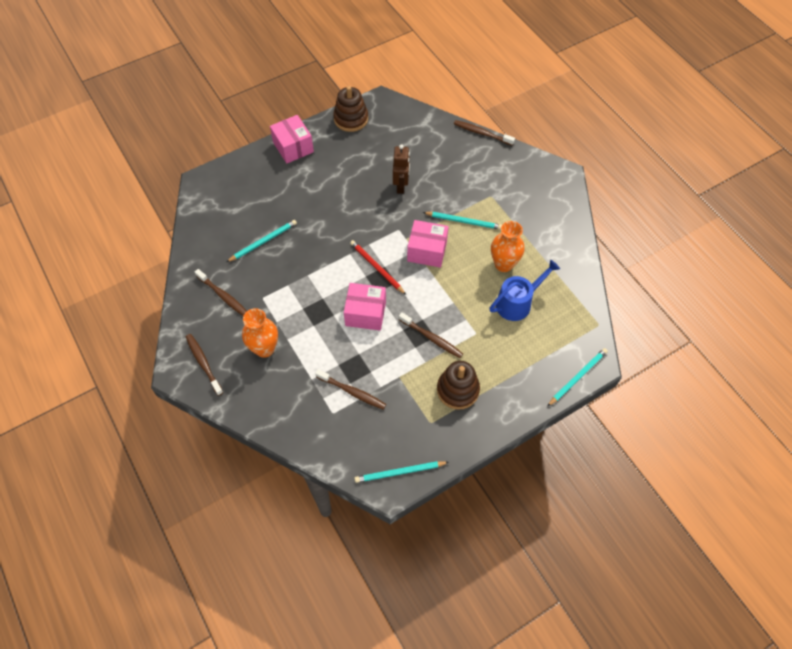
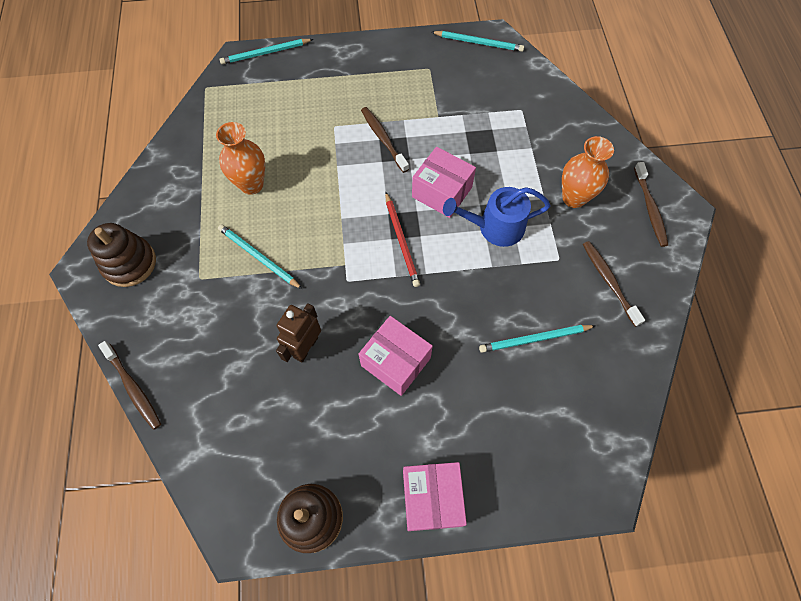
camera: 155 degrees left, 5 degrees up
brown toothbrush [315,369,386,410] -> none
pink box [407,220,449,268] -> pink box moved to [359,316,433,396]
brown stacking toy [437,361,480,410] -> brown stacking toy moved to [87,223,156,287]
blue watering can [489,260,560,321] -> blue watering can moved to [443,187,551,247]

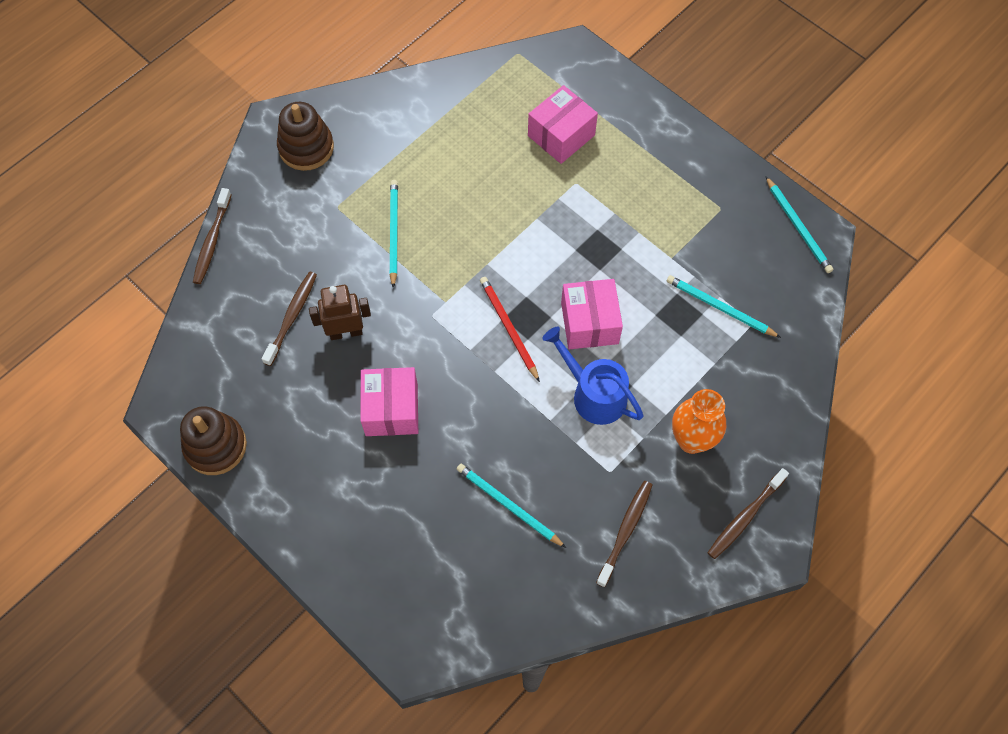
camera: 50 degrees right, 0 degrees up
orange vase [216,122,265,195] -> none
turquoise pencil [219,39,313,64] -> turquoise pencil moved to [667,275,781,338]
brown toothbrush [361,107,409,173] -> brown toothbrush moved to [262,271,317,366]
red pencil [385,192,420,287] -> red pencil turned 120 degrees clockwise [480,277,540,382]
pink box [403,462,467,531] -> pink box moved to [528,85,598,164]

